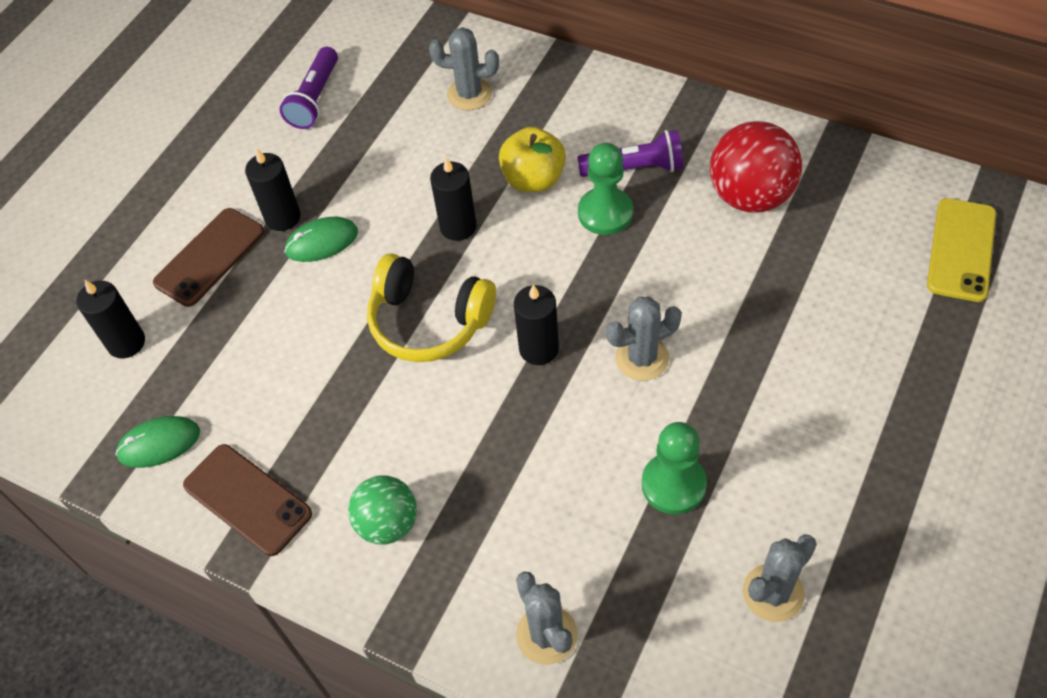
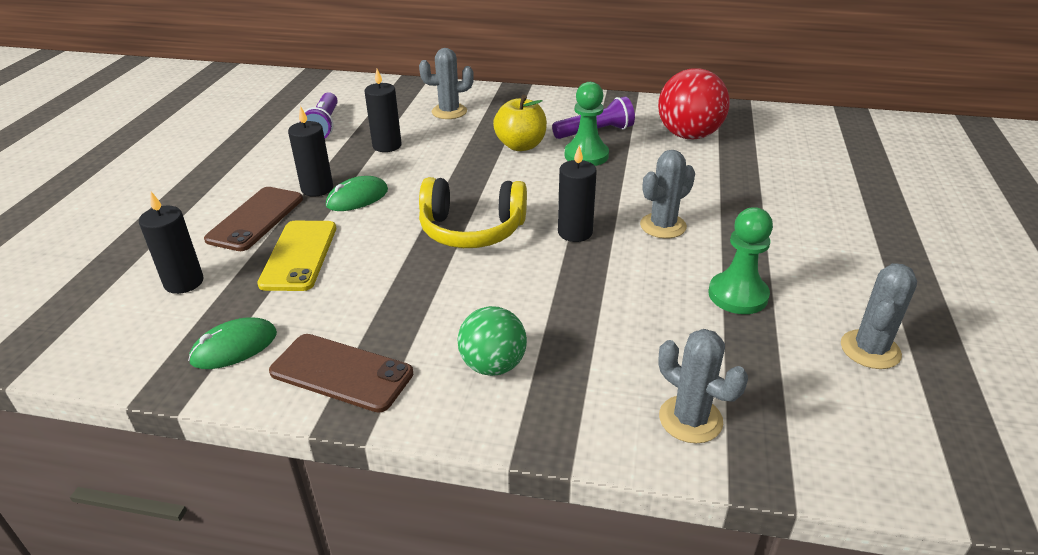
camera: 20 degrees left, 20 degrees down
black candle [430,157,477,241] -> black candle moved to [365,69,402,152]
yellow phone [927,198,996,302] -> yellow phone moved to [257,221,336,291]

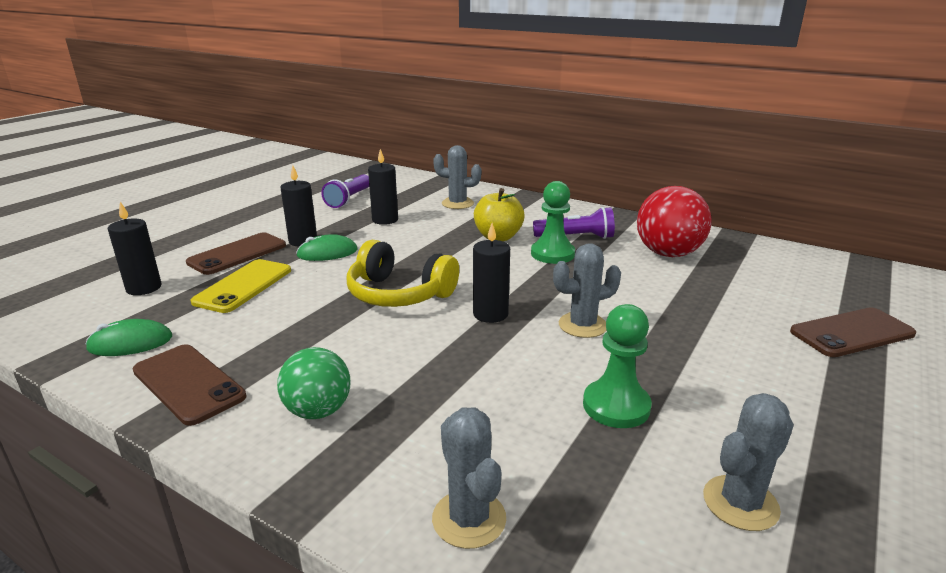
camera: 20 degrees right, 10 degrees down
none -> brown phone [790,307,916,357]

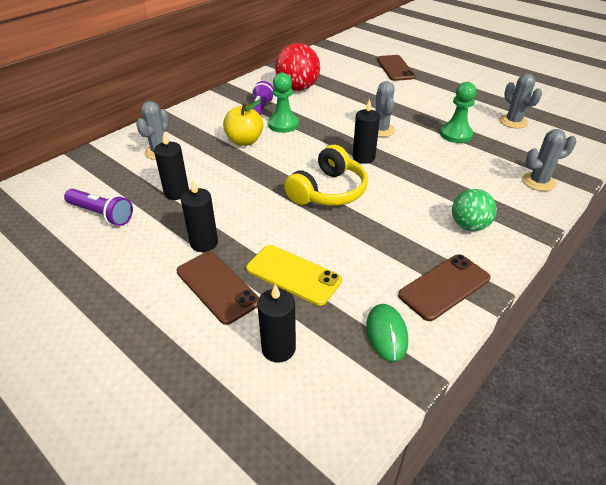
camera: 80 degrees left, 15 degrees up
green mouse [296,234,358,261] -> none

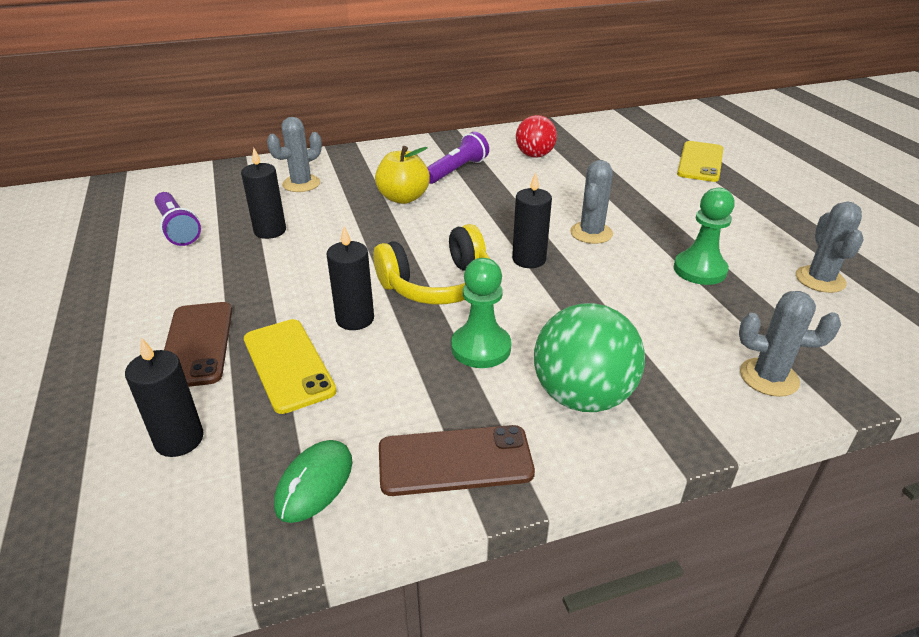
camera: 30 degrees right, 5 degrees down
black candle [181,180,218,252] -> black candle moved to [326,226,374,330]
green pawn [268,73,299,133] -> green pawn moved to [451,258,511,368]
red ball [275,43,320,91] -> red ball [516,115,557,158], size x0.65
brown phone [377,55,416,81] -> yellow phone [677,141,723,182]
green ball [452,189,497,231] -> green ball [534,303,645,412], size x1.54

